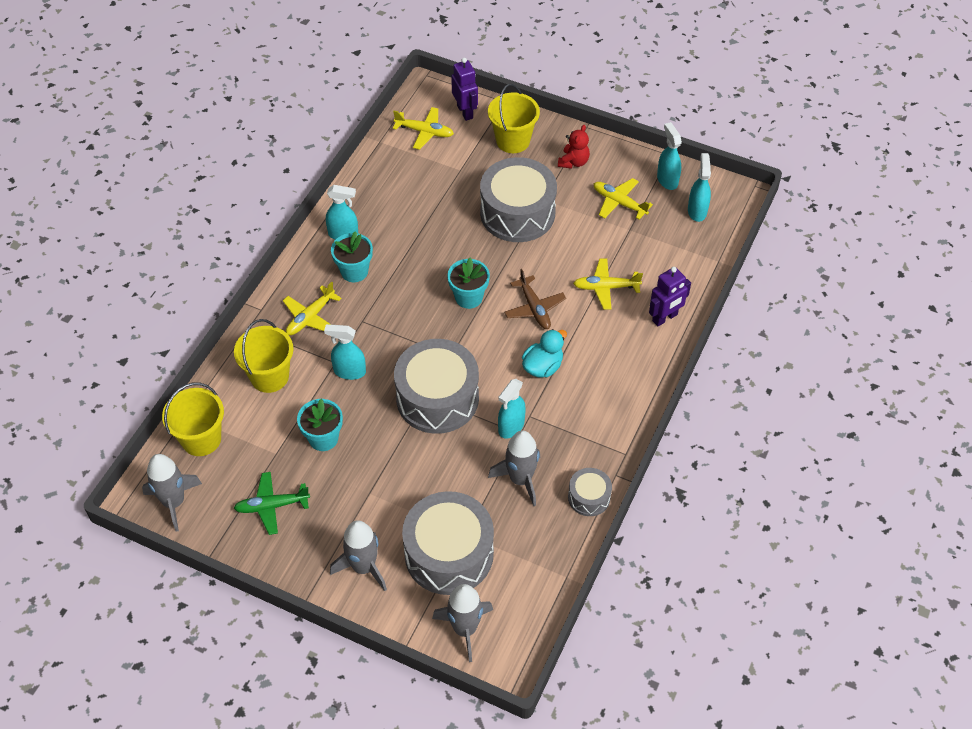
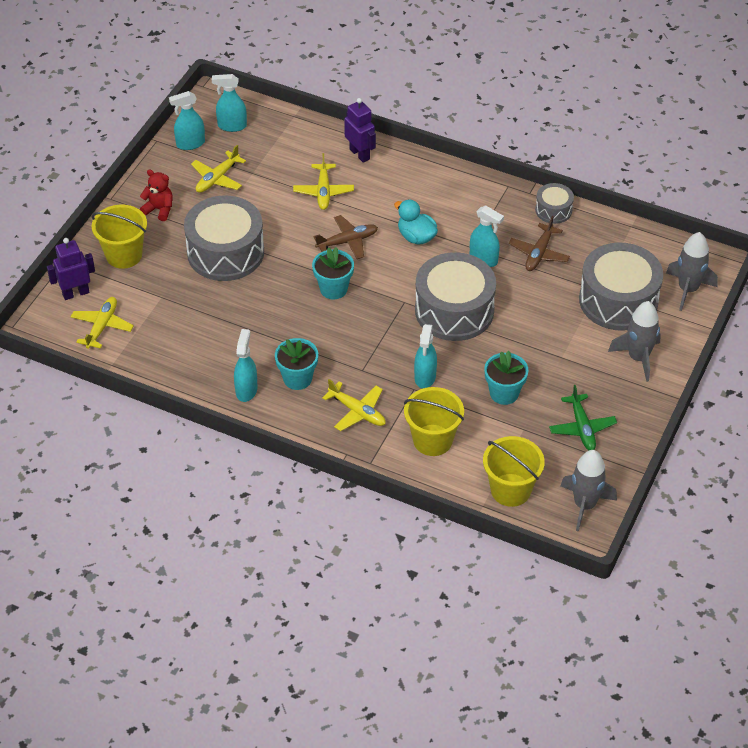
camera: 90 degrees left, 5 degrees down
grey rocket [488,431,540,506] -> brown plane [509,216,570,271]

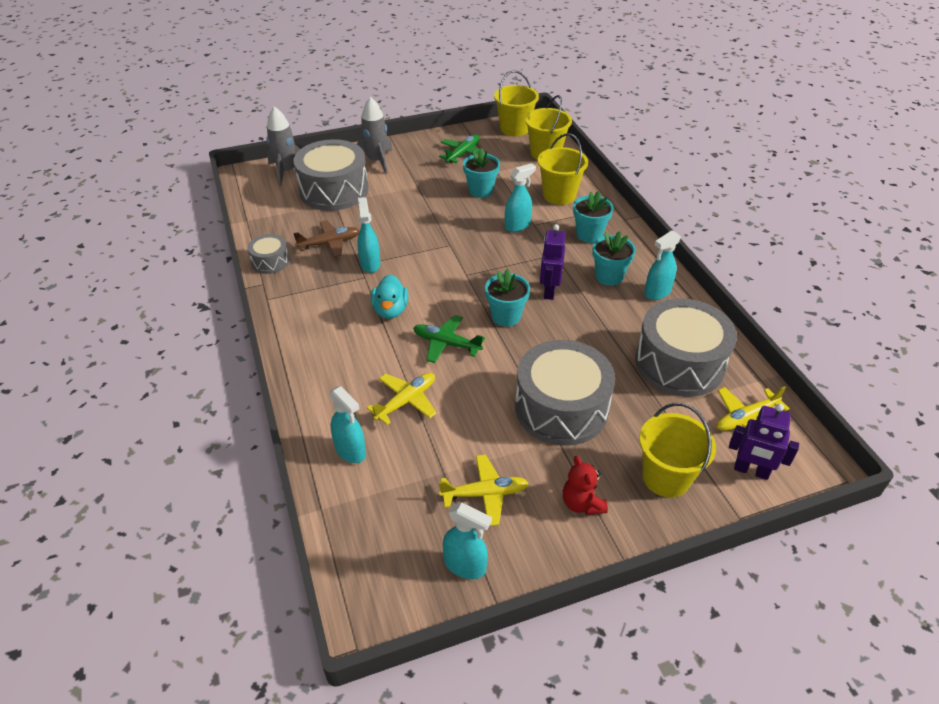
camera: 135 degrees left, 5 degrees down
turquoise spray bottle [212,74,247,132] -> turquoise spray bottle moved to [329,386,366,463]
brown plane [313,215,378,259] -> green plane [413,315,485,363]
yellow plane [322,379,386,431] -> turquoise flower pot [573,191,613,243]
purple robot [344,98,376,163] -> purple robot moved to [540,224,566,300]
grey drum [415,252,496,341] -> grey drum moved to [635,298,737,397]
grey rocket [561,450,617,532] -> yellow bucket [494,70,539,136]

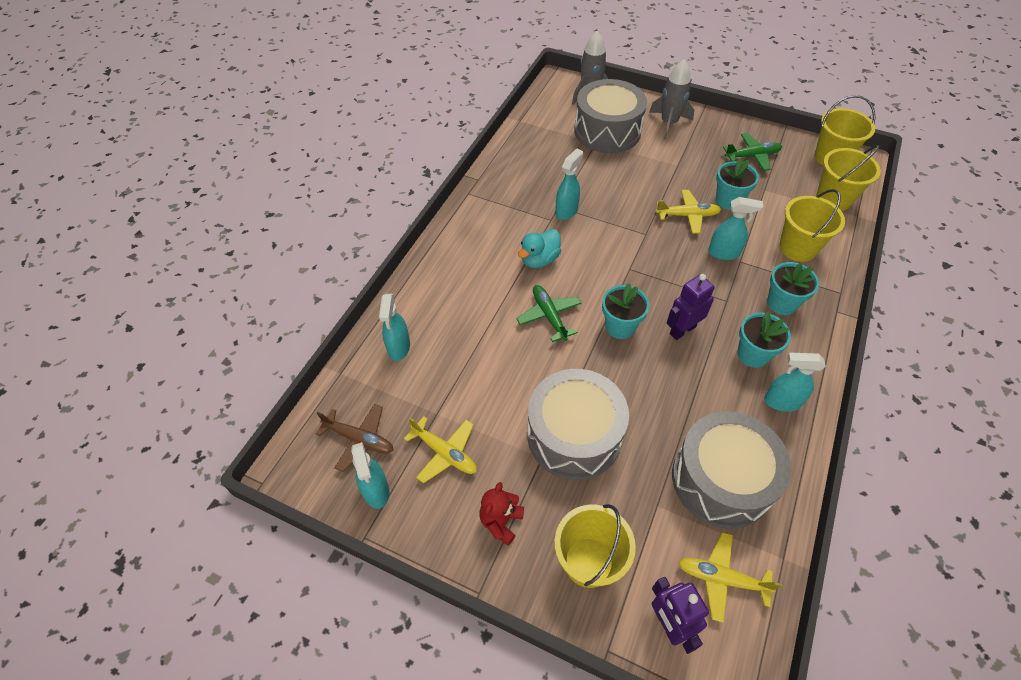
camera: 45 degrees right, 10 degrees up
grey drum [248,234,290,274] -> none
brown plane [293,220,360,257] -> brown plane moved to [316,404,393,472]
yellow plane [367,373,437,425] -> yellow plane moved to [656,190,721,234]

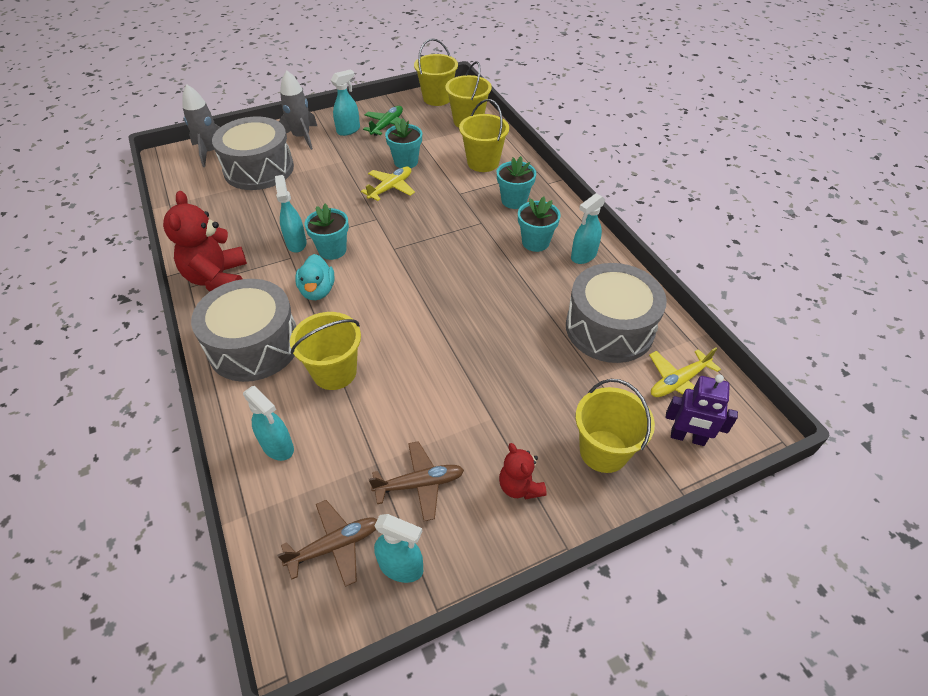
camera: 50 degrees left, 5 degrees down
yellow plane [404,416,477,483] -> brown plane [369,441,464,521]
green plane [516,285,582,342] -> none
grey drum [527,369,629,480] -> grey drum moved to [191,279,296,382]
turquoise flower pot [602,283,649,339] -> turquoise flower pot moved to [305,204,349,260]
purple robot [667,274,715,340] -> none
turquoise spray bottle [708,197,763,260] -> turquoise spray bottle moved to [331,69,360,136]
none -> red teddy bear [163,191,247,291]
none -> yellow bucket [290,312,361,390]

